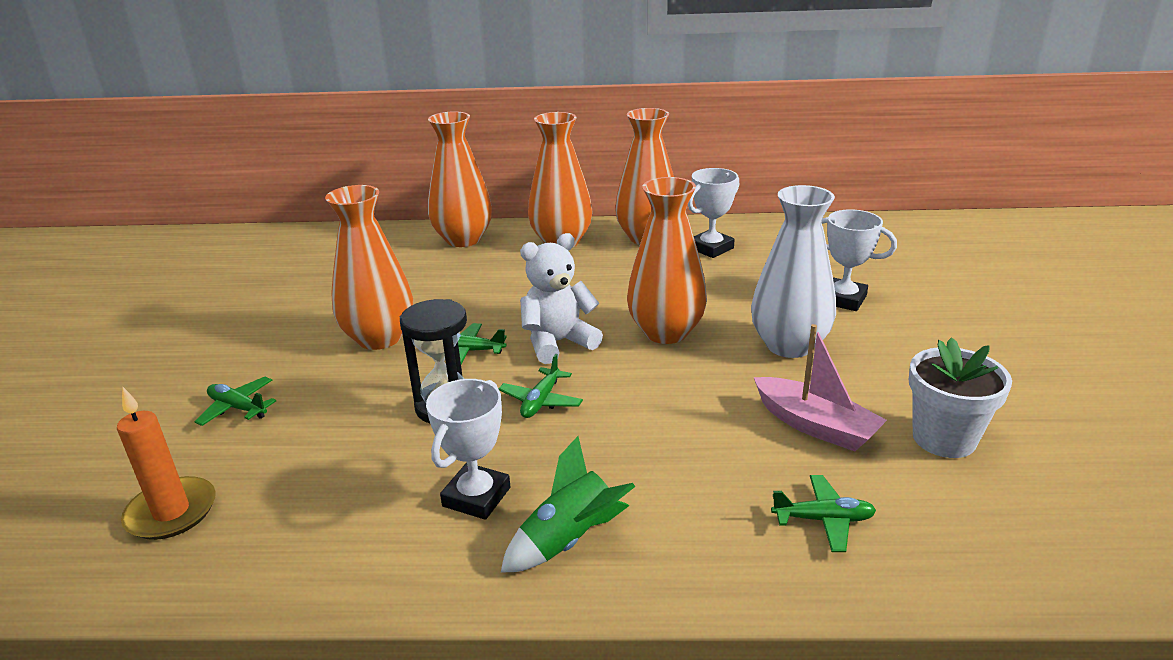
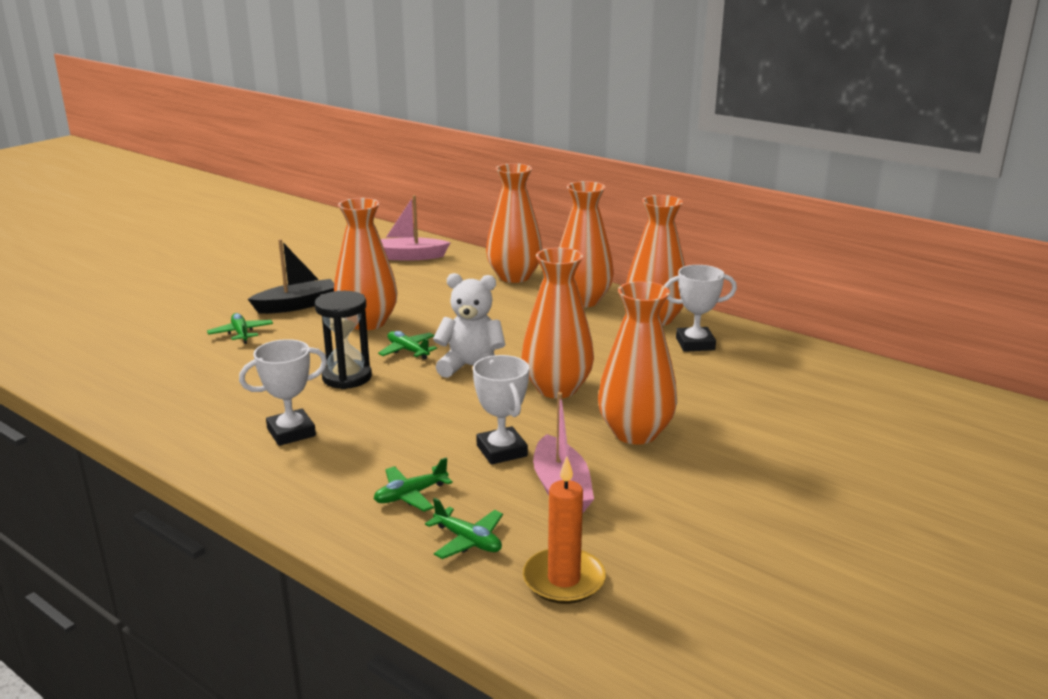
camera: 35 degrees right, 5 degrees down
orange candle [117,387,216,540] -> orange candle moved to [523,456,606,604]
green plane [499,354,583,418] -> green plane moved to [374,457,453,512]
green rocket [501,436,635,573] -> none
white vase [751,185,836,358] -> orange vase [598,281,677,445]
white trophy [822,209,897,311] -> white trophy moved to [473,355,529,465]
white flower pot [909,337,1012,458] -> none
none -> black boat [248,239,334,314]
none -> pink boat [381,195,451,261]

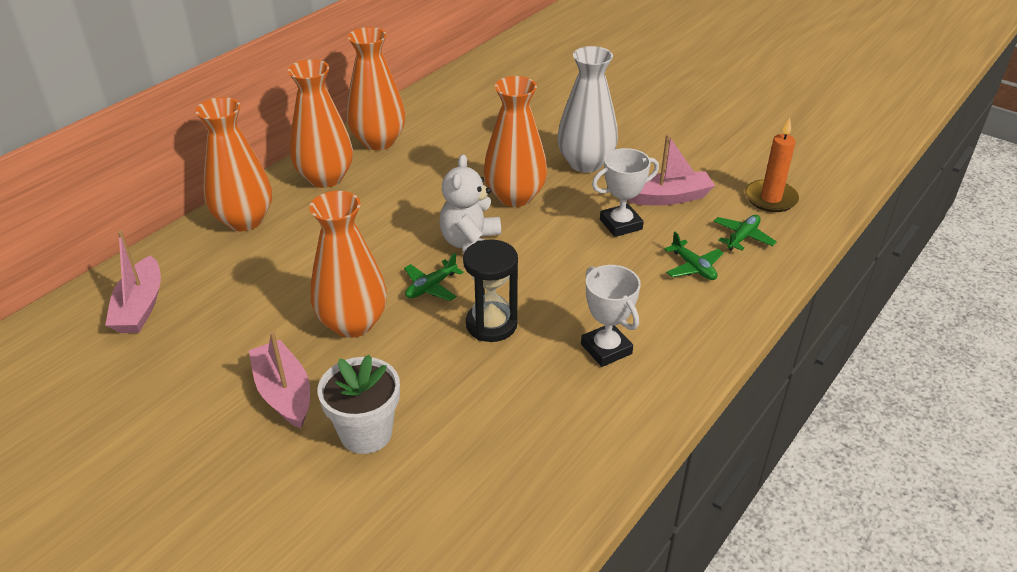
camera: 90 degrees left, 15 degrees up
green plane [207,313,273,344] -> white flower pot [318,355,400,454]
black boat [248,239,334,314] -> pink boat [249,331,310,428]
orange vase [598,281,677,445] -> white vase [557,46,618,173]
white trophy [664,265,737,352] -> none

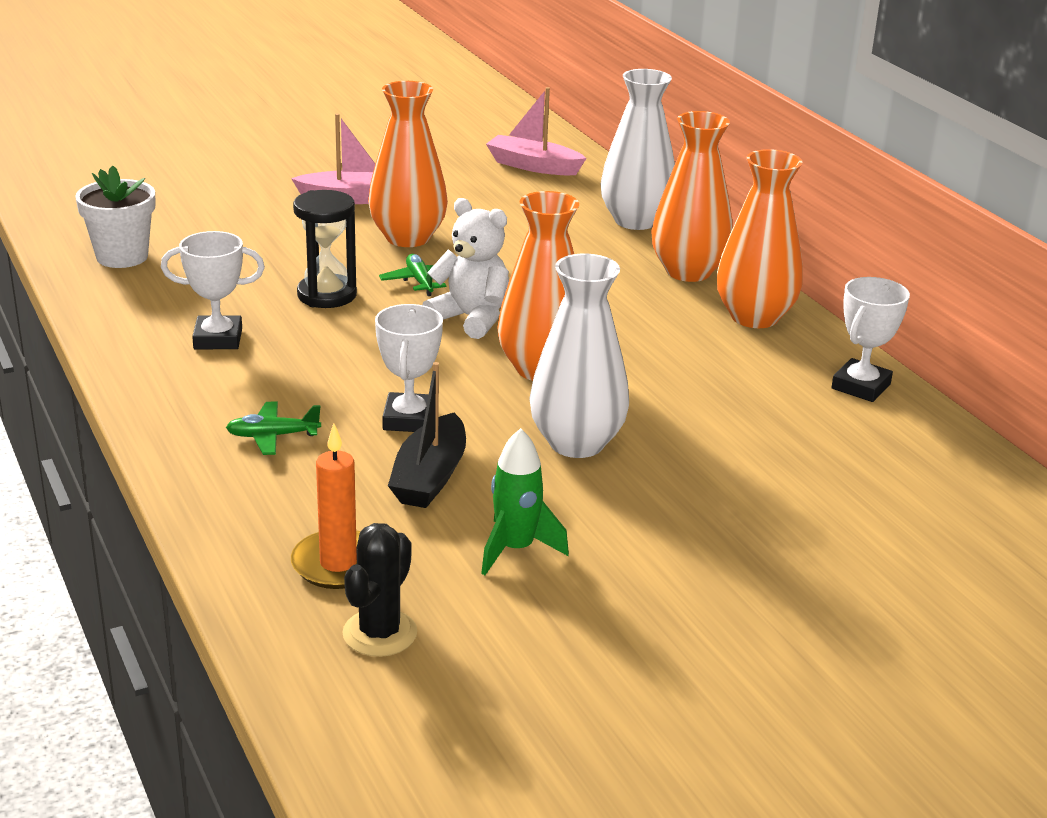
camera: 115 degrees right, 10 degrees down
orange vase [195,97,272,231] -> white vase [601,69,675,230]
white flower pot [318,355,400,454] -> white flower pot moved to [75,165,155,268]
pink boat [629,134,715,206] -> black boat [388,362,466,508]
green plane [713,215,777,251] -> none
none -> black cactus [342,523,417,657]
none -> green rocket [481,428,569,575]
none -> white trophy [831,277,910,402]

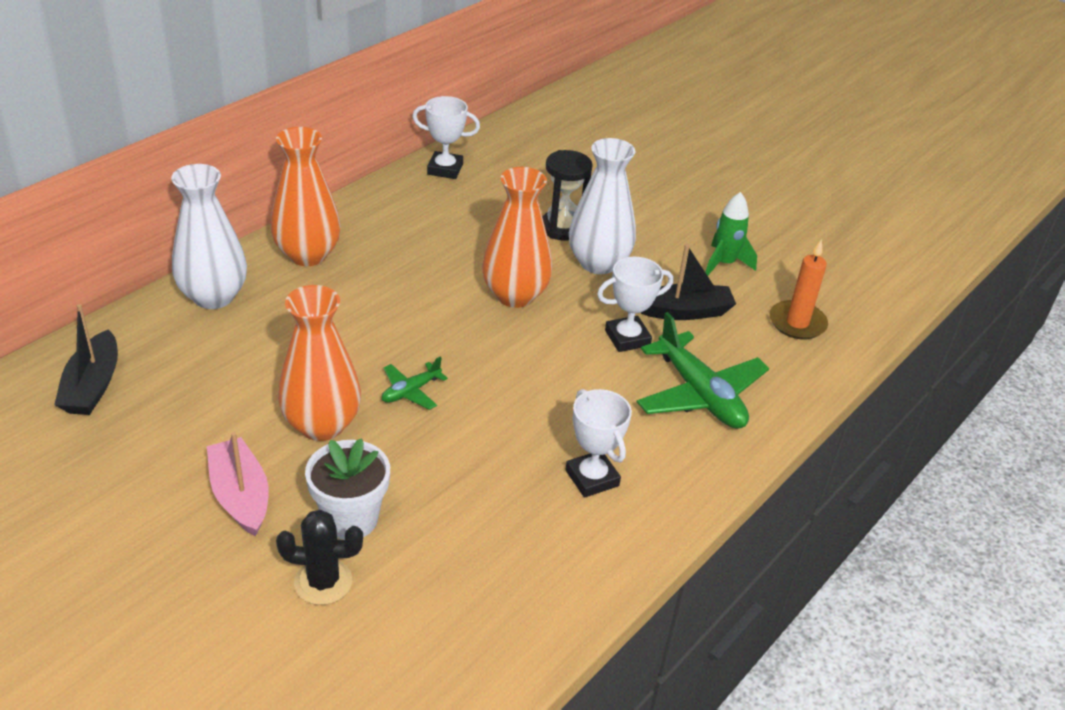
camera: 115 degrees left, 10 degrees up
white flower pot [75,165,155,268] -> white flower pot moved to [305,438,390,540]
green plane [226,401,321,455] -> green plane [637,312,769,429], size x2.00
black hourglass [293,190,357,308] -> black hourglass moved to [542,150,592,240]
black cactus [342,523,417,657] -> black cactus moved to [276,510,363,605]
white teddy bear [422,198,509,339] -> none
pink boat [486,87,587,175] -> black boat [54,304,118,415]
orange vase [717,149,803,328] -> none

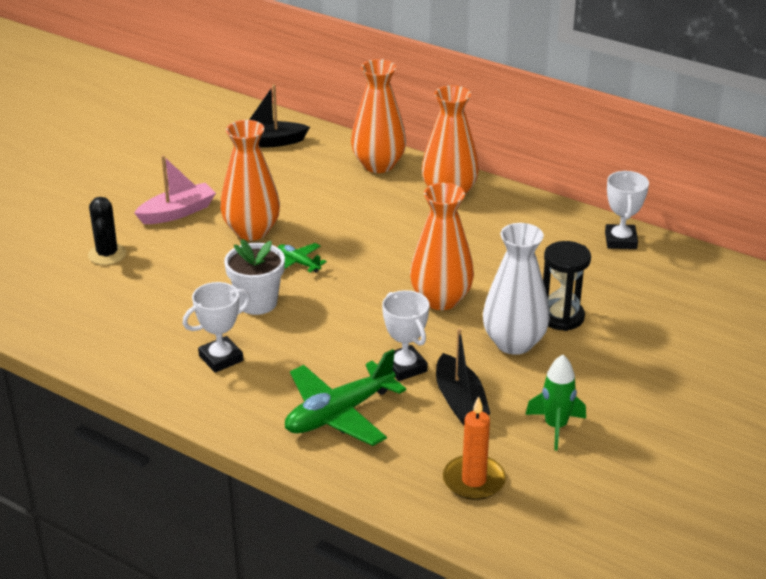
camera: 85 degrees right, 5 degrees down
white vase [171,164,247,309] -> orange vase [351,59,406,173]
white flower pot [305,438,390,540] -> white flower pot moved to [224,239,285,315]

